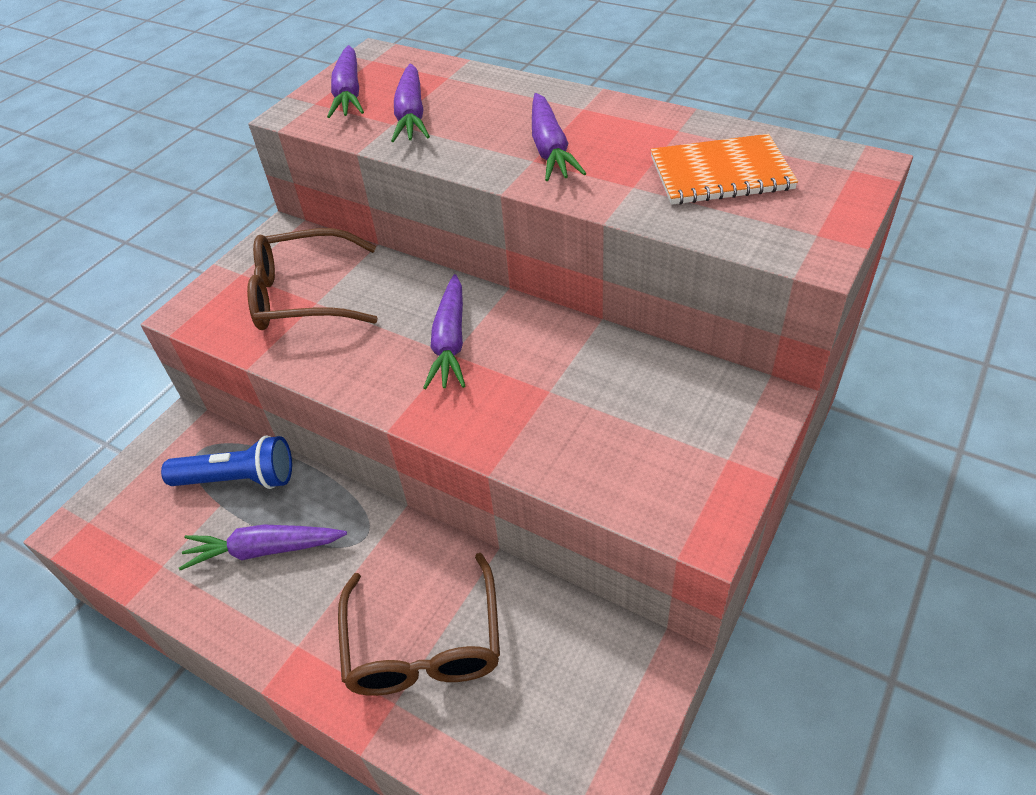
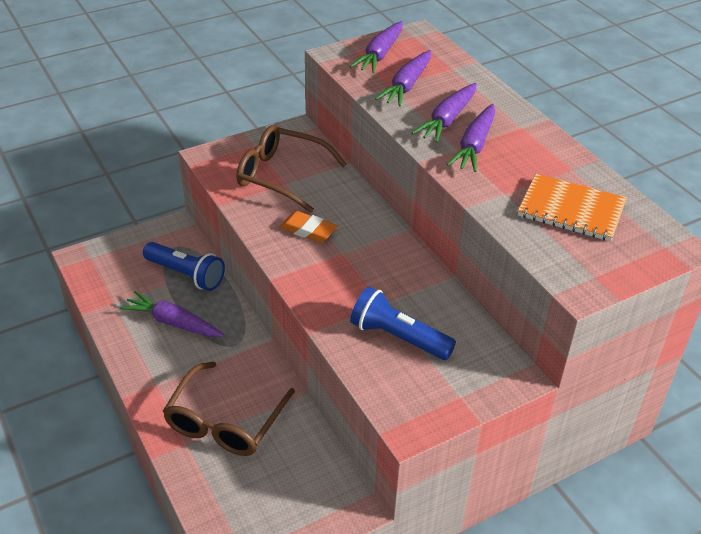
camera: 25 degrees right, 5 degrees down
purple carrot [423,274,465,389] -> purple carrot moved to [412,83,477,143]
none -> orange eraser [280,211,337,243]
none -> blue flashlight [350,287,456,360]

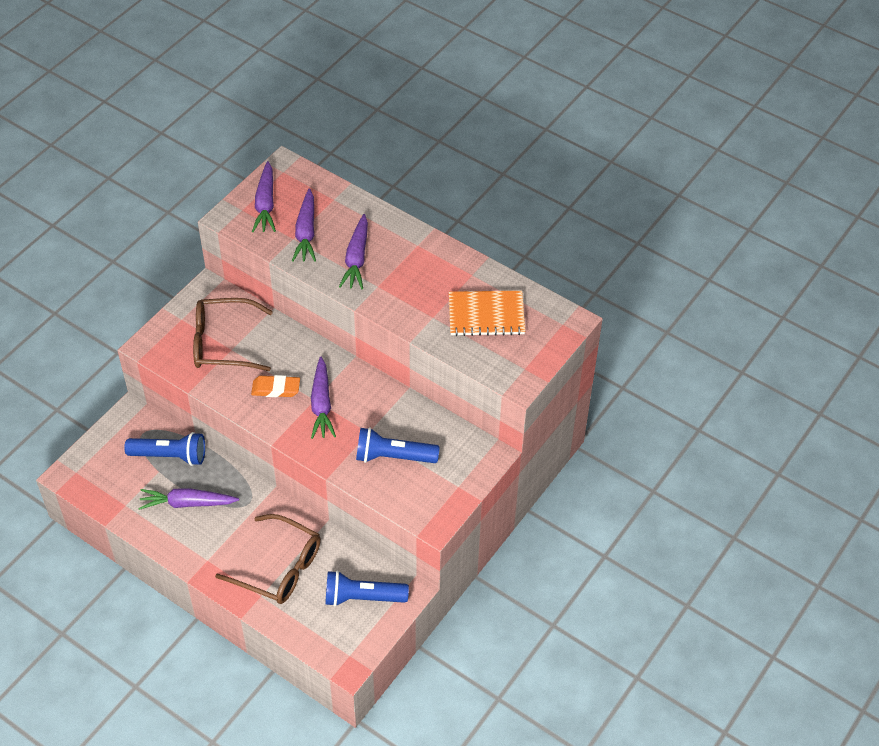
camera: 25 degrees left, 10 degrees up
brown glasses [163,361,295,456] -> brown glasses turned 60 degrees counterclockwise [215,514,321,604]
purple carrot [447,104,495,172] -> purple carrot moved to [311,356,336,439]
none -> blue flashlight [325,571,409,607]

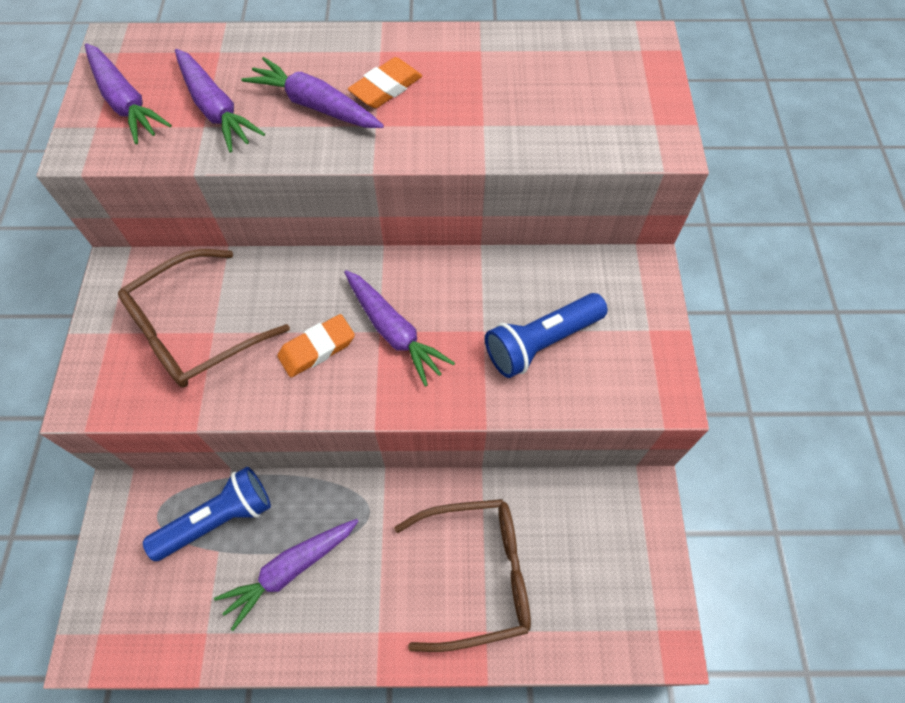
camera: 35 degrees left, 10 degrees up
blue flashlight [325,571,409,607] -> none
purple carrot [339,214,368,289] -> purple carrot turned 150 degrees clockwise [241,57,384,128]
orange notebook [449,291,525,336] -> none
none -> orange eraser [348,57,422,108]

